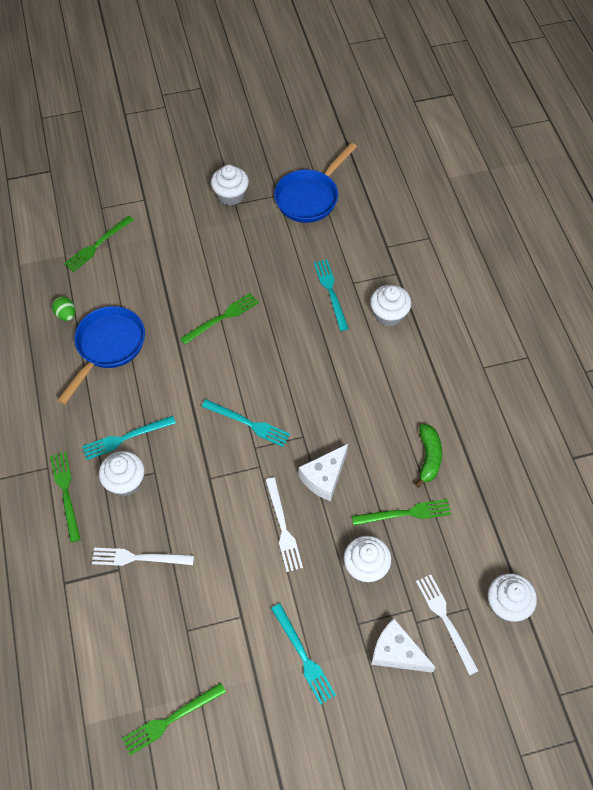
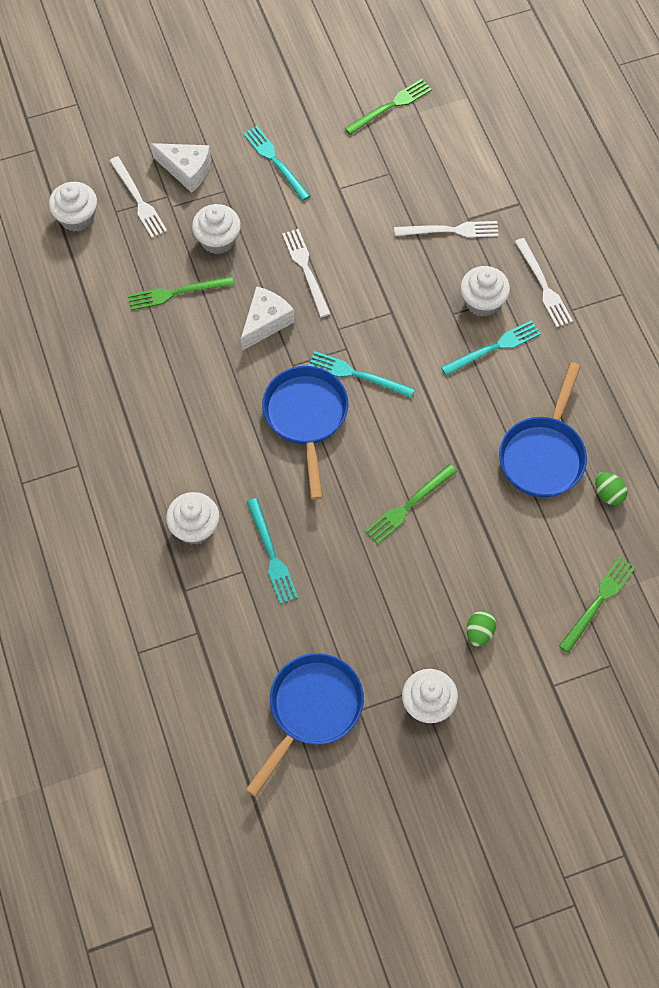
camera: 175 degrees right, 5 degrees up
green fork [50,452,81,542] -> white fork [515,238,573,327]
green banana [415,424,442,488] -> none
none -> blue pan [262,366,348,500]
none -> green egg [467,610,496,647]

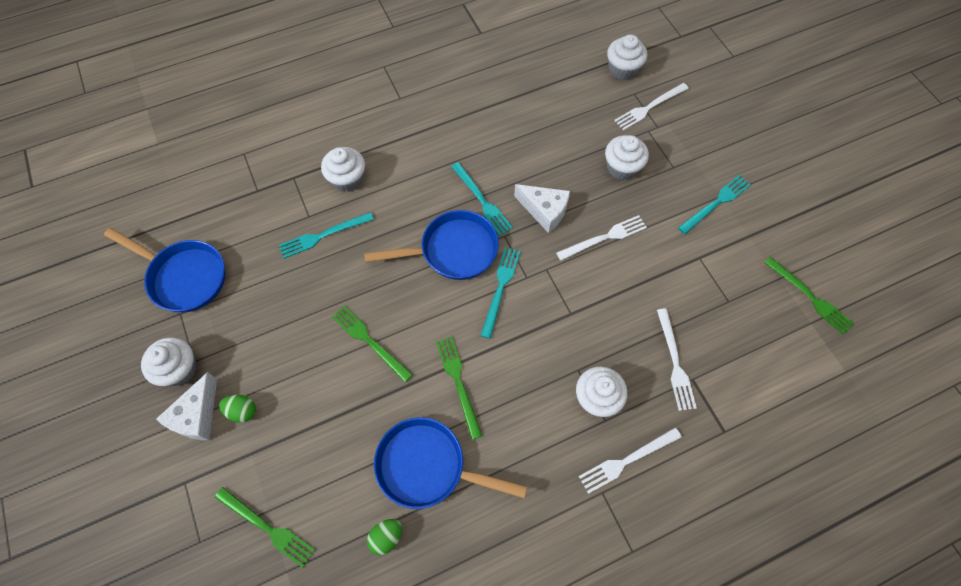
camera: 85 degrees right, 0 degrees up
green fork [128,276,234,310] -> green fork moved to [436,337,482,440]
white cheese [151,143,211,193] -> white cheese moved to [156,372,217,440]
turquoise fork [441,320,541,376] -> turquoise fork moved to [451,162,513,236]

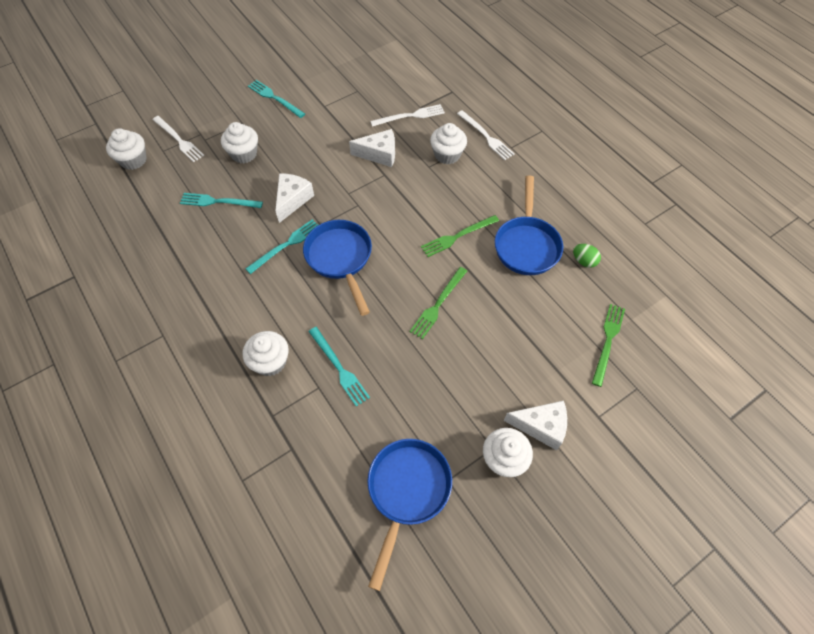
camera: 100 degrees left, 5 degrees down
green egg [219,395,256,423] -> none
turquoise fork [480,247,521,339] -> turquoise fork moved to [180,193,263,208]
white fork [556,215,647,261] -> none
green fork [764,257,854,335] -> none
none -> white cheese [349,129,395,167]

